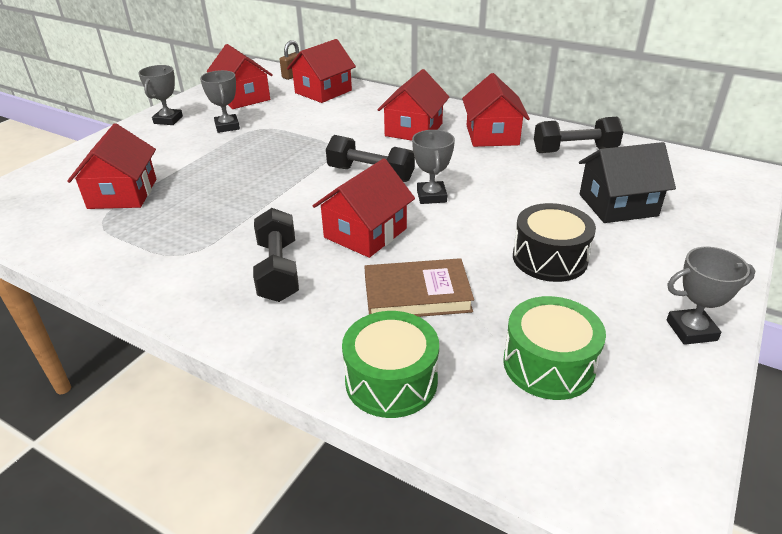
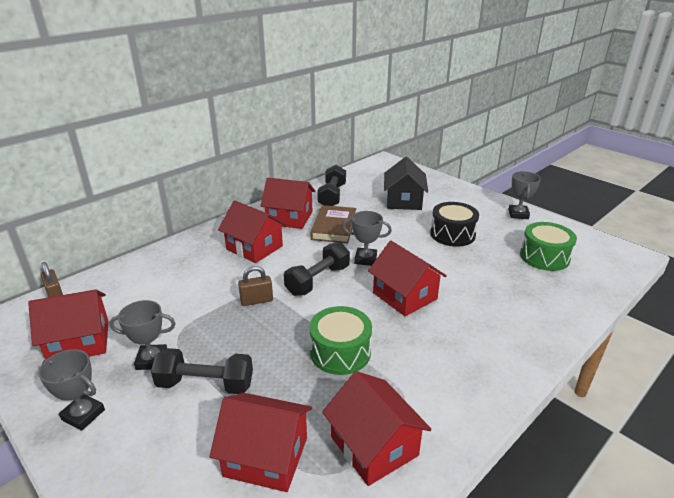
camera: 75 degrees left, 5 degrees down
black dumbbell [253,208,299,302] -> black dumbbell moved to [151,348,253,394]
red house [287,39,356,103] -> red house moved to [322,371,432,486]
green drum [342,311,439,418] -> green drum moved to [309,306,372,375]
brown book [364,258,474,317] -> brown book moved to [310,205,357,243]
none -> brown padlock [238,266,273,306]

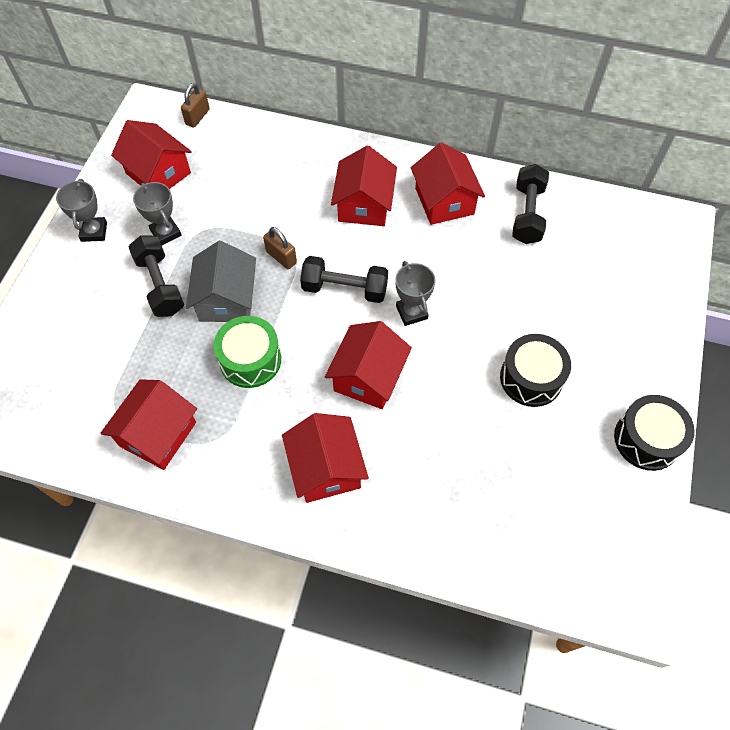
camera: 60 degrees right, 30 degrees up
red house [210,393,312,492] -> red house moved to [282,413,369,503]
brown book [310,205,357,243] -> none
black dumbbell [317,165,346,206] -> black dumbbell turned 60 degrees counterclockwise [512,164,549,244]
black house [384,157,428,210] -> none
grey trophy [508,171,541,219] -> black drum [614,395,695,471]
green drum [520,222,577,271] -> none
none -> grey house [186,241,256,322]

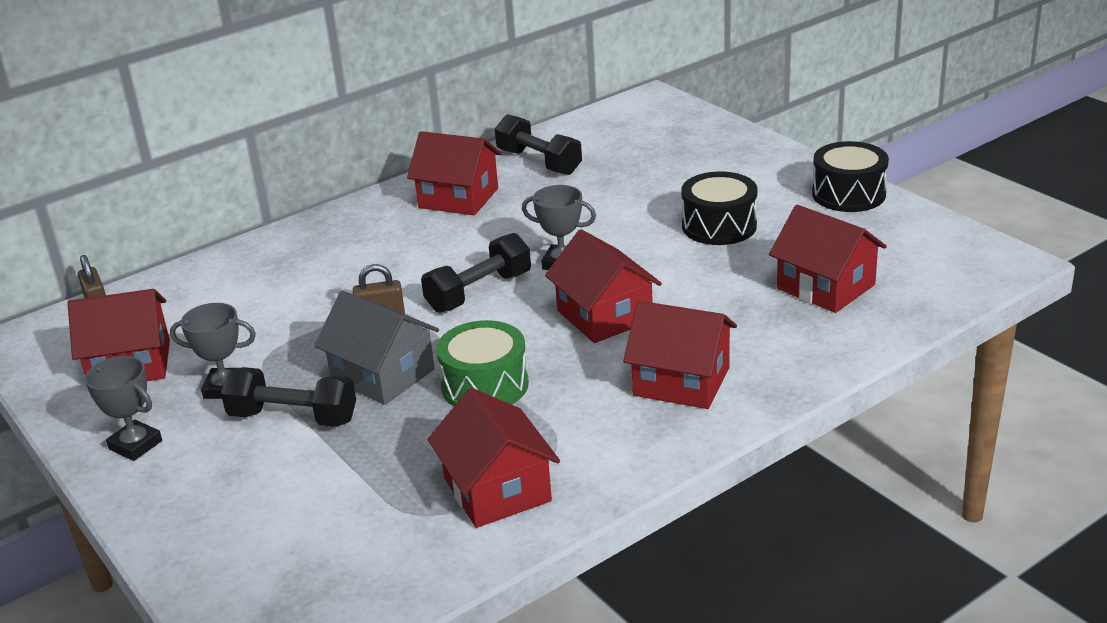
camera: 50 degrees left, 30 degrees down
red house [331,146,397,226] -> red house moved to [769,205,887,313]

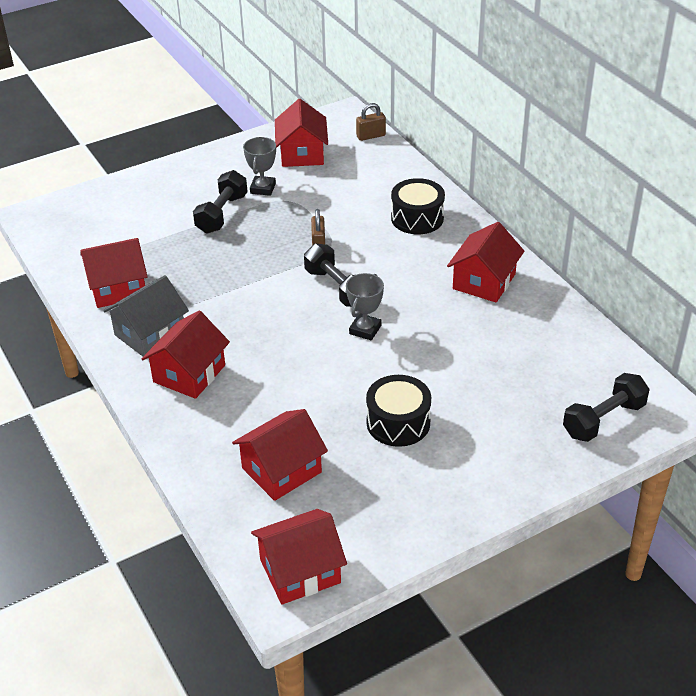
camera: 95 degrees right, 10 degrees up
grey trophy [85,356,162,461] -> none
grey house [314,291,439,405] -> grey house moved to [103,275,189,356]
green drum [436,320,529,406] -> none
black dumbbell [495,114,582,175] -> black dumbbell moved to [563,373,650,442]
red house [545,229,662,343] -> red house moved to [251,509,347,605]
black drum [812,141,889,212] -> black drum moved to [391,178,445,234]

